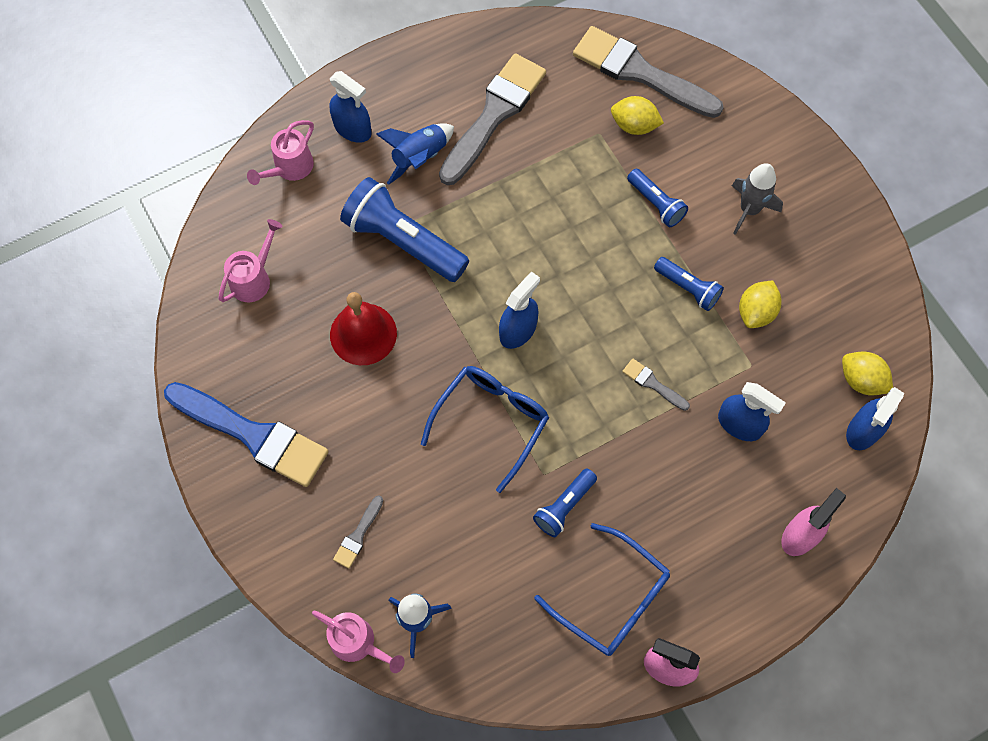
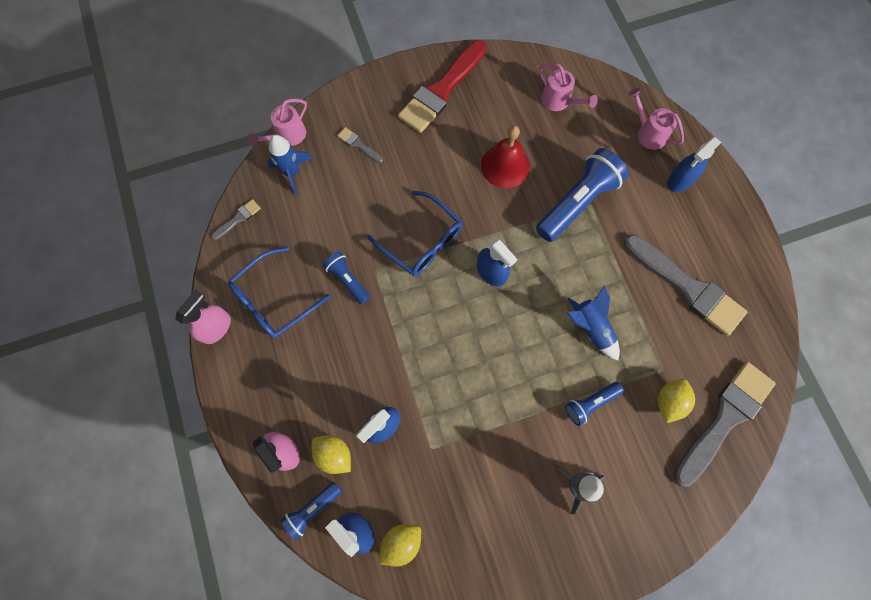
camera: 100 degrees right, 5 degrees up
blue brush [164,382,329,487] -> red brush [398,40,487,133]
blue rocket [376,123,454,185] -> blue rocket moved to [566,285,620,360]
grey brush [622,358,690,411] -> grey brush moved to [211,199,261,240]
blue flashlight [654,257,724,311] -> blue flashlight moved to [280,482,342,540]
yellow lemon [739,280,782,328] -> yellow lemon moved to [311,435,351,474]

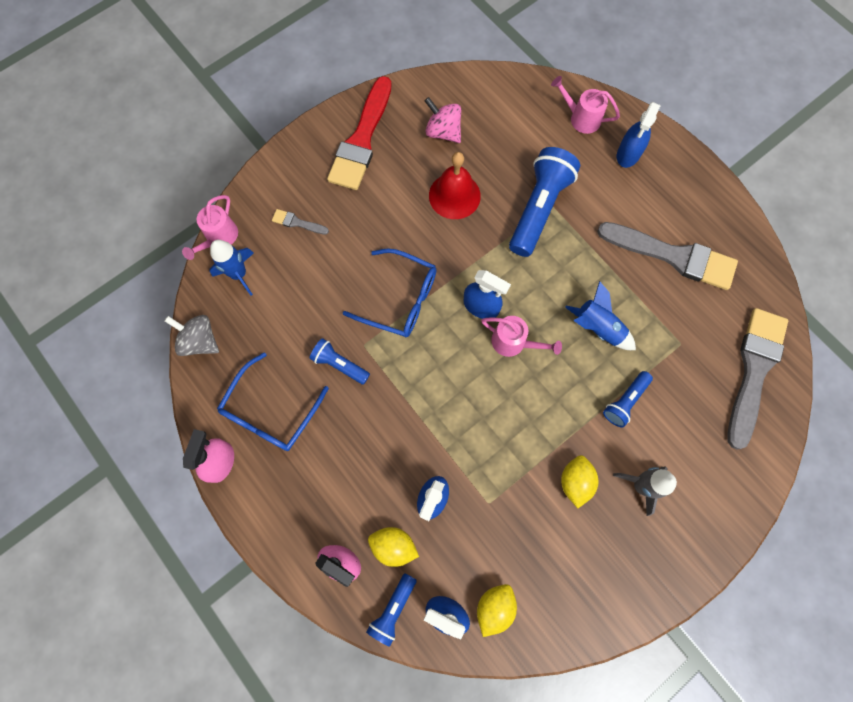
camera: 20 degrees left, 0 degrees up
grey brush [211,199,261,240] -> grey spinning top [164,315,219,356]
pink watering can [539,63,598,111] -> pink watering can moved to [481,316,562,357]
yellow lemon [658,379,695,423] -> yellow lemon moved to [561,455,599,508]
none -> pink spinning top [425,97,461,143]

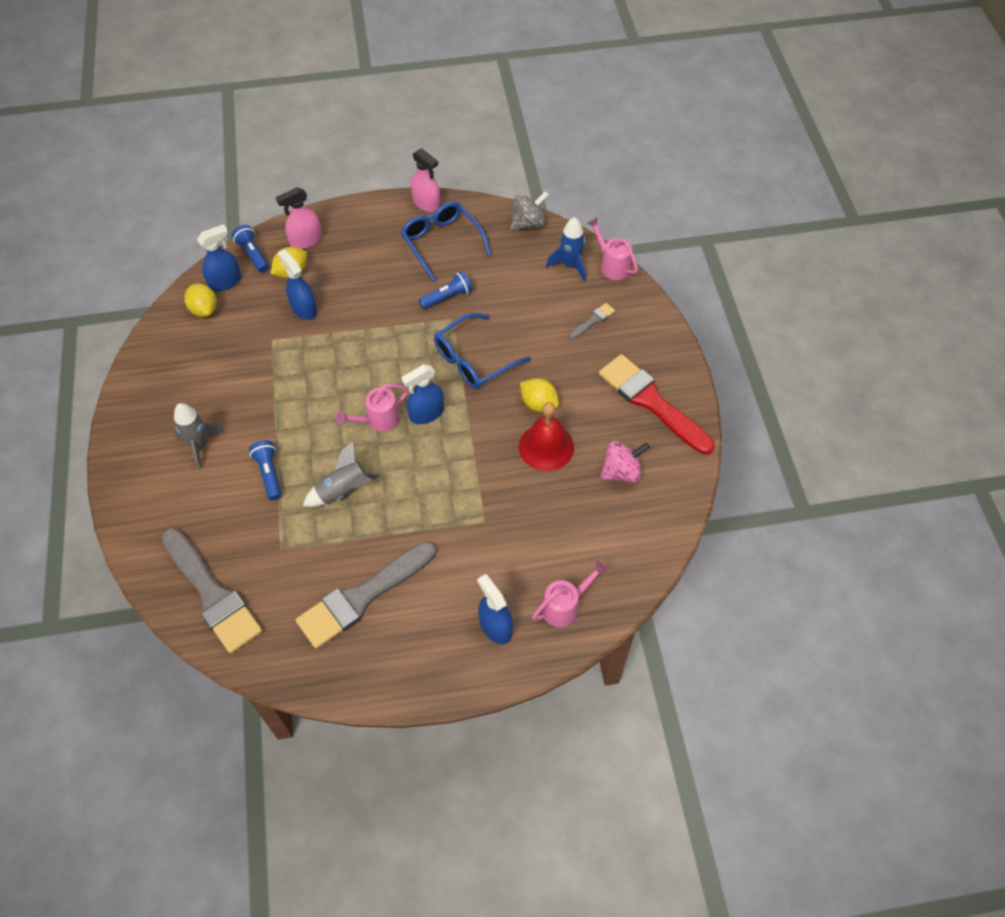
camera: 120 degrees right, 15 degrees down
blue flashlight [509,147,580,257] -> none
yellow lemon [561,455,599,508] -> yellow lemon moved to [520,378,559,412]
blue rocket [565,281,636,350] -> grey rocket [303,441,381,507]

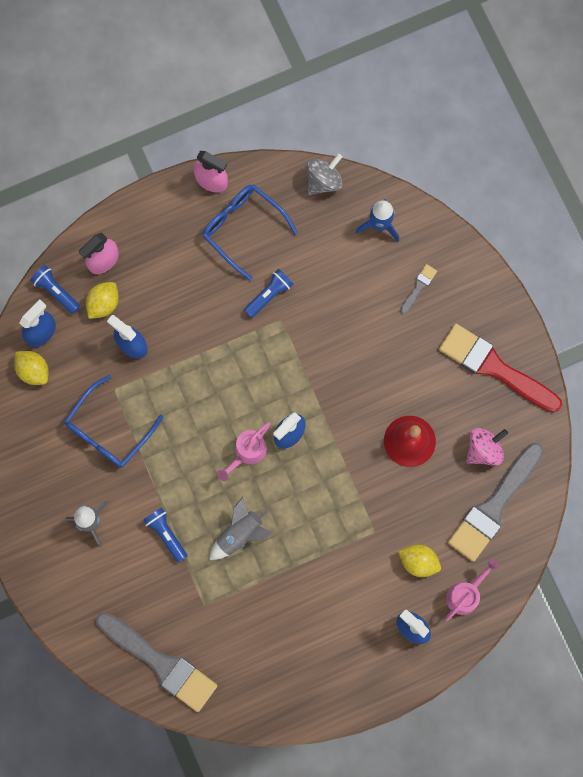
camera: 15 degrees left, 20 degrees up
grey brush [296,541,436,649] -> grey brush moved to [448,443,544,562]
blue glasses [434,313,531,389] -> blue glasses moved to [64,375,163,468]
yellow lemon [520,378,559,412] -> yellow lemon moved to [398,545,441,577]
pink watering can [587,217,638,280] -> none

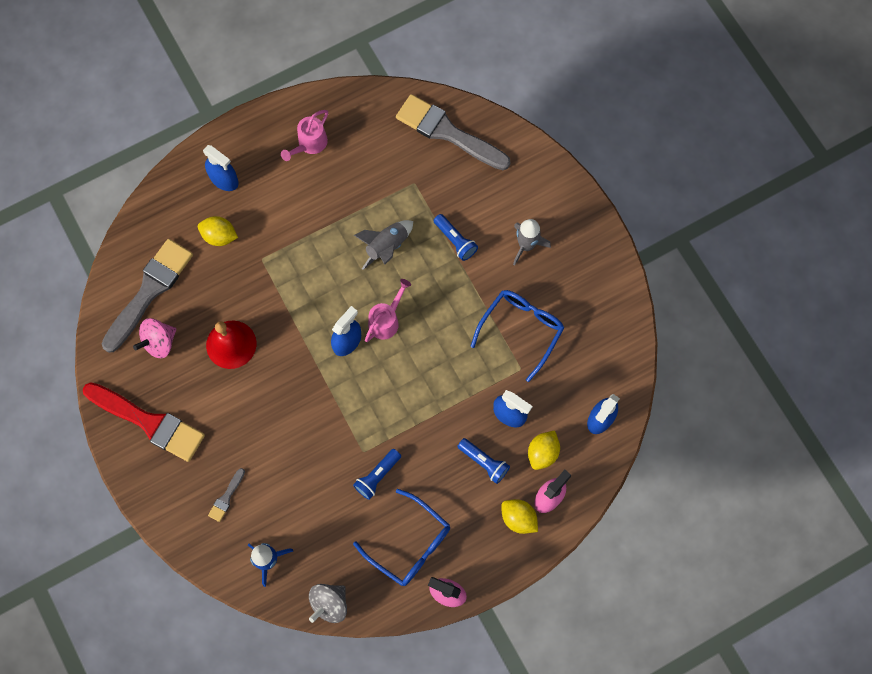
camera: 175 degrees right, 5 degrees down
yellow lemon [14,351,49,385] -> yellow lemon moved to [501,499,538,534]
blue flashlight [30,265,80,314] -> blue flashlight moved to [457,438,510,484]
pink watering can [445,558,499,622] -> pink watering can moved to [281,110,328,161]

